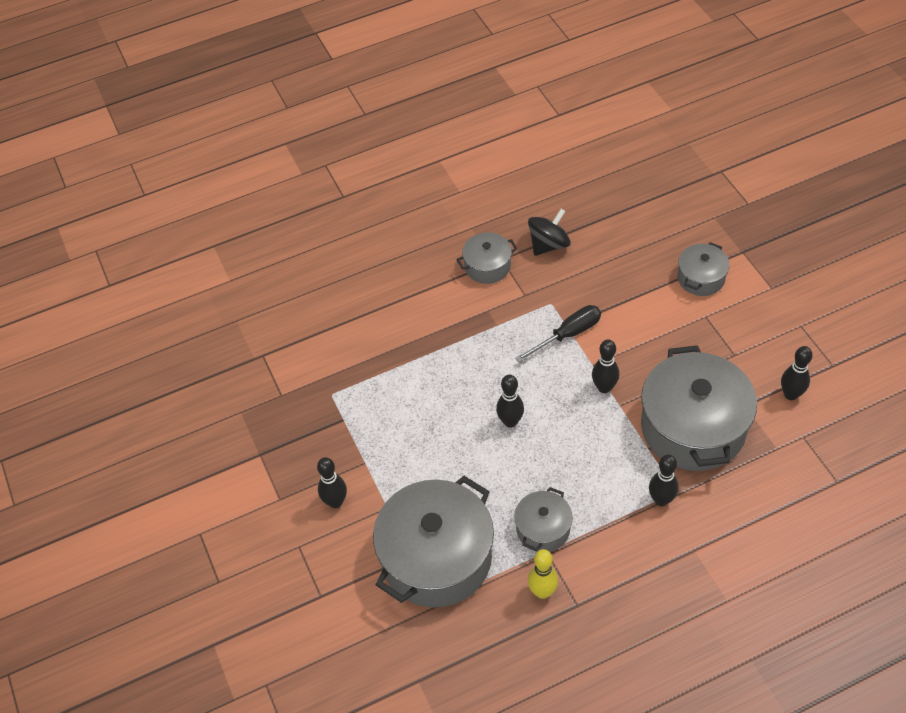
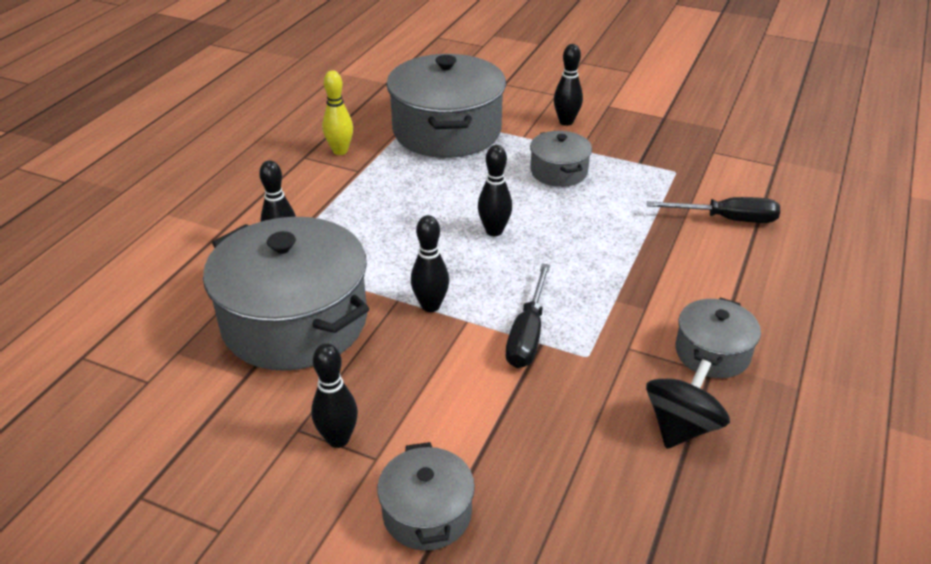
camera: 135 degrees right, 15 degrees down
grey pot [514,487,573,552] -> grey pot moved to [530,131,592,187]
black spinning top [528,209,571,256] -> black spinning top turned 150 degrees counterclockwise [646,359,730,449]
black bowling pin [781,346,813,400] -> black bowling pin moved to [311,343,358,448]
none -> black screwdriver [647,197,780,223]

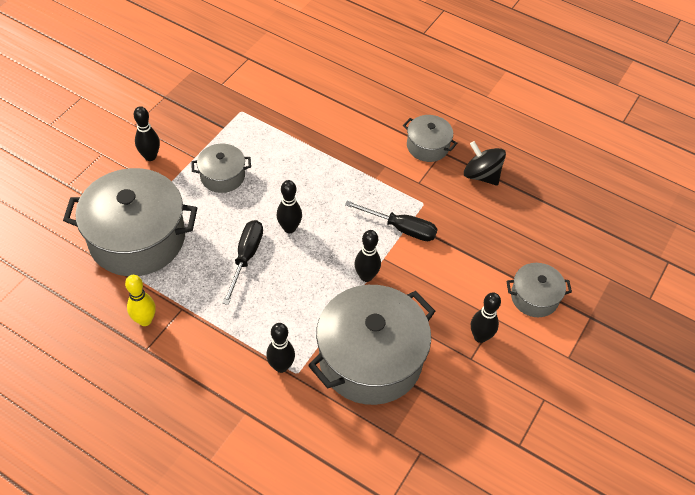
camera: 85 degrees left, 15 degrees up
black screwdriver [647,197,780,223] -> black screwdriver moved to [222,220,263,305]

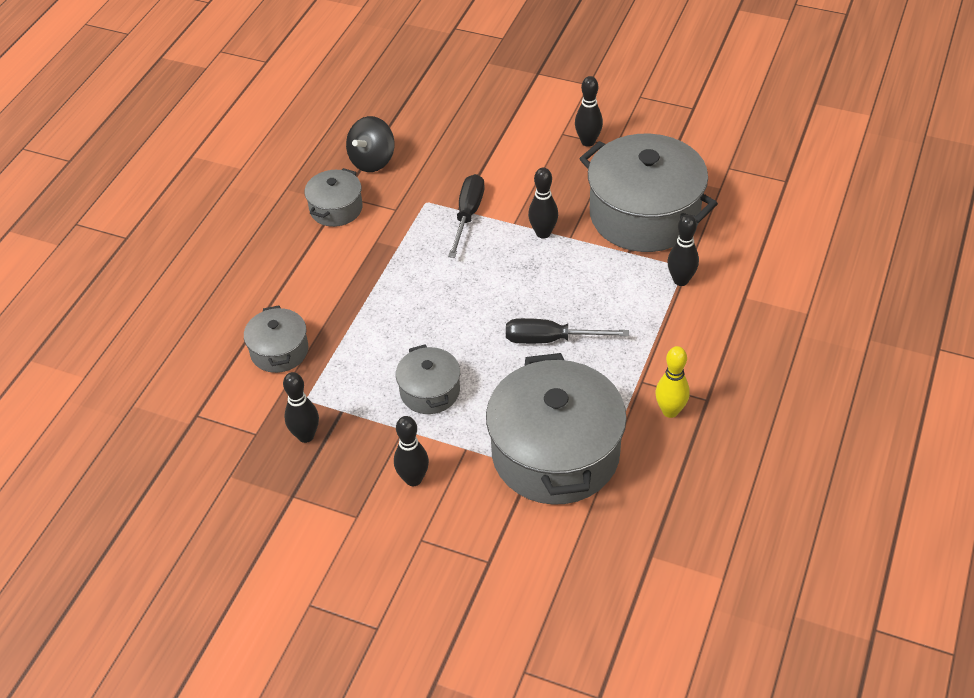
camera: 95 degrees left, 5 degrees down
black bowling pin [277,180,302,233] -> black bowling pin moved to [283,372,319,443]
grey pot [506,263,572,317] -> grey pot moved to [244,306,308,373]

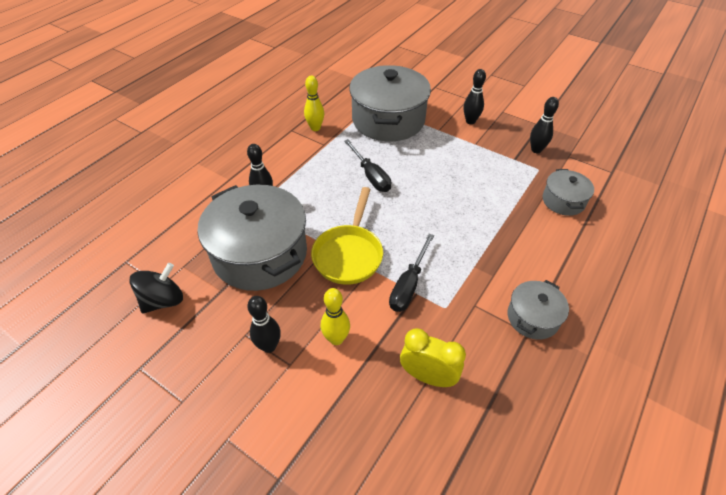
camera: 170 degrees left, 0 degrees up
black spinning top [346,116,395,172] -> black spinning top moved to [129,263,183,314]
grey pot [396,344,460,414] -> none
black screwdriver [506,318,629,344] -> black screwdriver turned 45 degrees clockwise [344,139,391,192]
black bowling pin [528,168,558,239] -> yellow pan [311,187,383,285]
none -> yellow bowling pin [321,288,350,345]
none -> yellow clock [400,328,466,387]

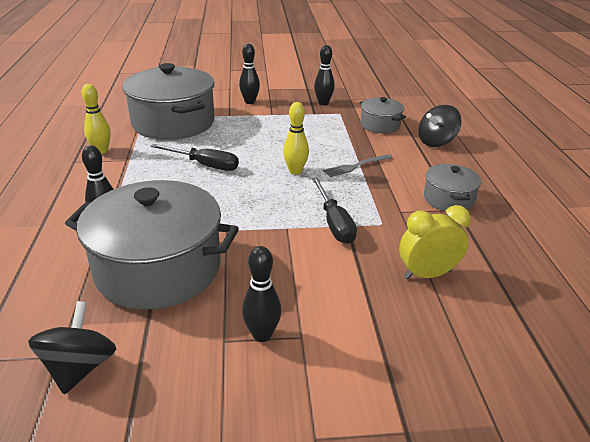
camera: 40 degrees left, 15 degrees down
yellow pan [311,187,383,285] -> none
yellow bowling pin [321,288,350,345] -> yellow bowling pin moved to [283,102,309,175]
none -> grey fork [323,154,393,177]
none -> black spinning top [418,105,461,147]

